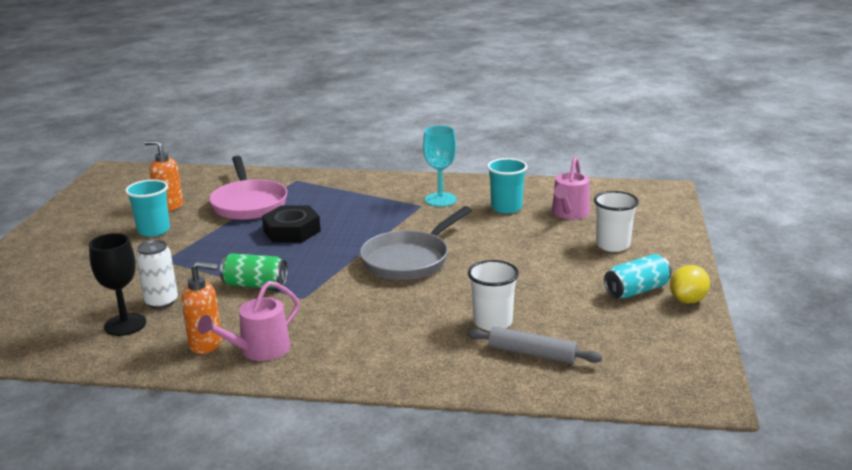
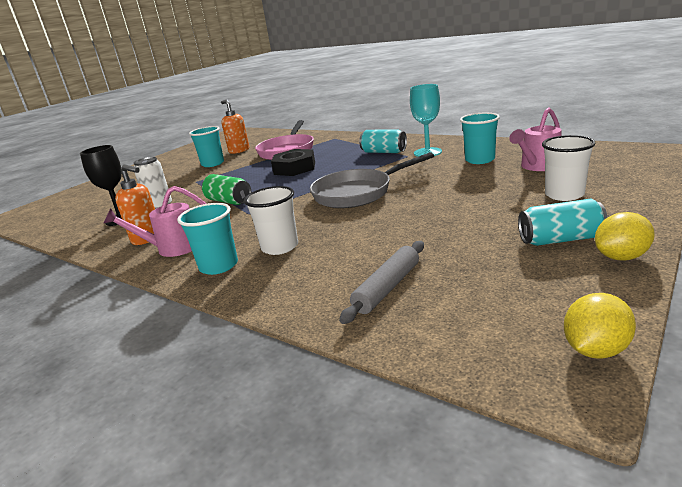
camera: 30 degrees right, 0 degrees up
grey rolling pin [466,327,602,364] -> grey rolling pin turned 75 degrees clockwise [339,241,424,324]
white cup [468,260,519,331] -> white cup moved to [244,186,298,255]
none -> turquoise cup [177,203,238,275]
none -> turquoise can [359,129,407,153]
none -> yellow lemon [564,293,636,359]

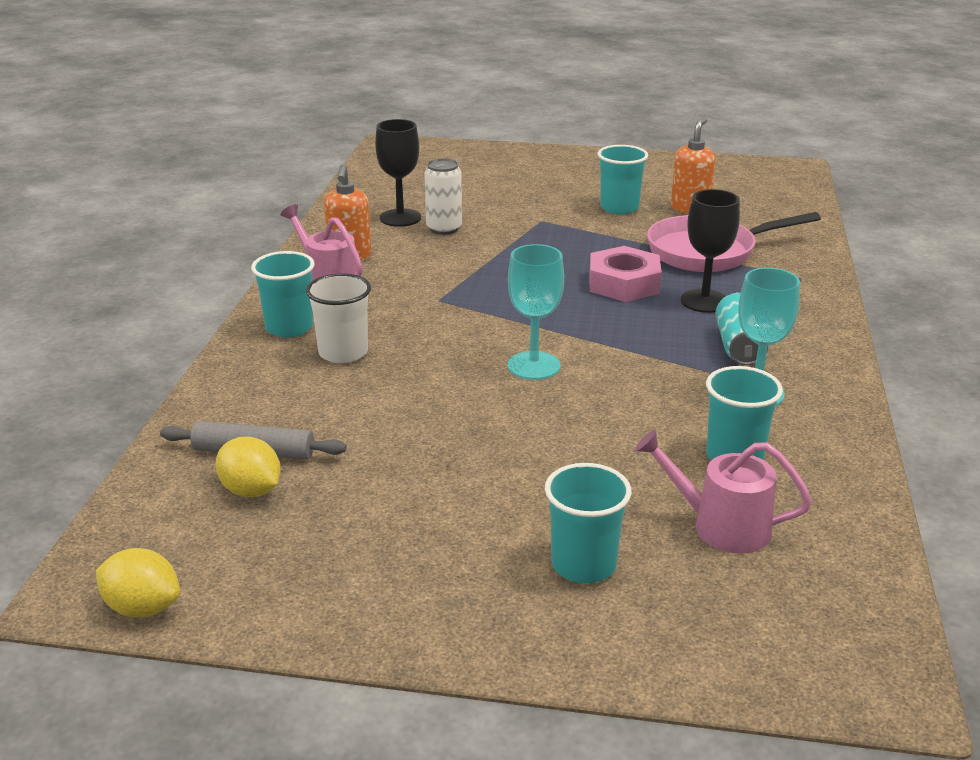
camera: 60 degrees right, 5 degrees up
green can [202,174,251,205] -> none
black nut [271,149,315,176] -> pink nut [590,246,662,302]
grey pan [310,152,434,208] -> turquoise goblet [508,244,564,380]
turquoise can [518,199,607,246] -> none
white cup [542,135,596,201] -> turquoise cup [545,463,632,583]
yellow lemon [595,212,655,260] -> yellow lemon moved to [215,437,281,498]
none -> black goblet [681,189,740,313]

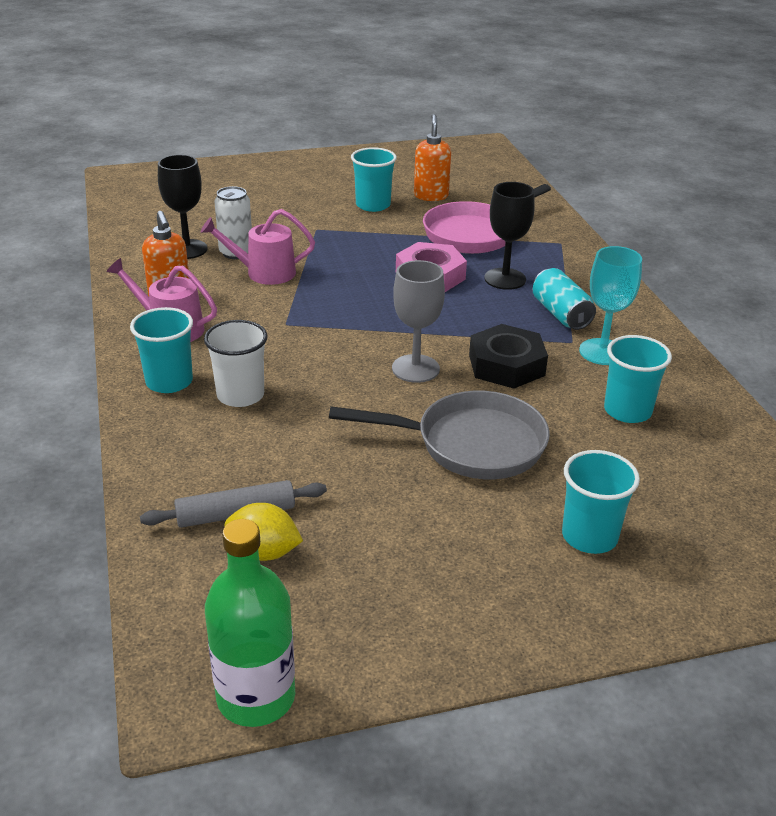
camera: 25 degrees left, 5 degrees up
yellow lemon [95,548,180,618] -> green bottle [205,519,295,727]
turquoise goblet [508,244,564,380] -> grey goblet [392,260,445,383]
pink watering can [635,430,812,554] -> pink watering can moved to [201,209,315,285]
none -> grey pan [329,391,550,479]
none -> black nut [469,324,548,389]

